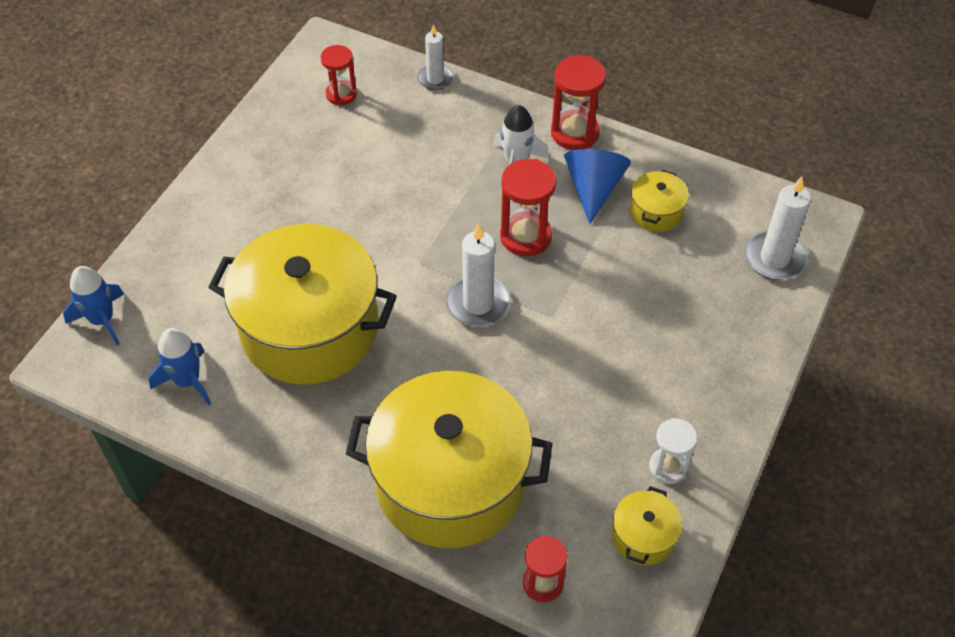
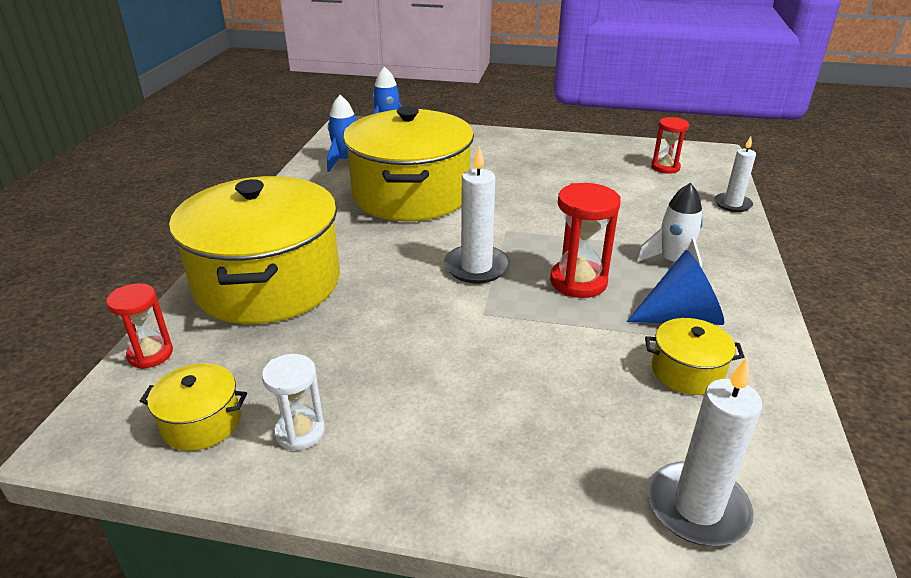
camera: 75 degrees right, 20 degrees down
red hourglass [551,55,606,150] -> none

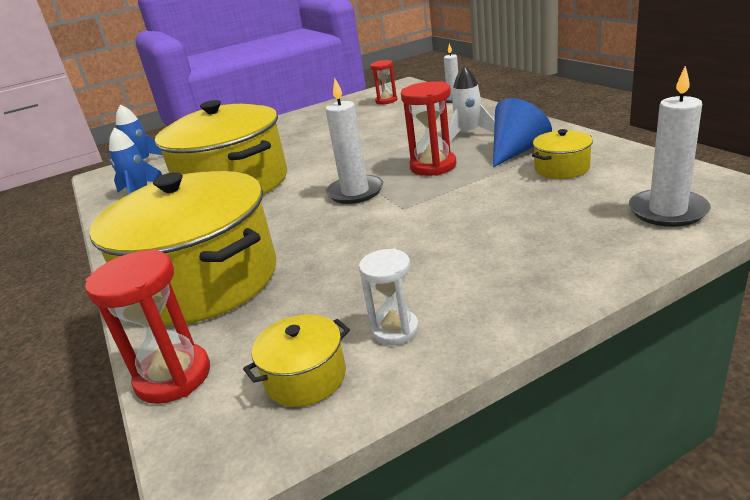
camera: 35 degrees left, 5 degrees down
red hourglass [106,283,173,369] -> red hourglass [85,249,210,404], size x1.53

